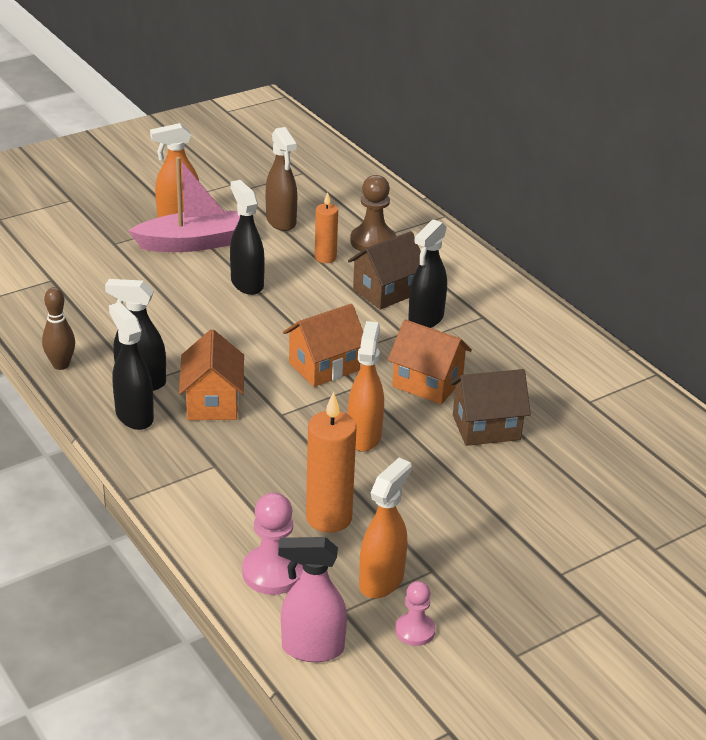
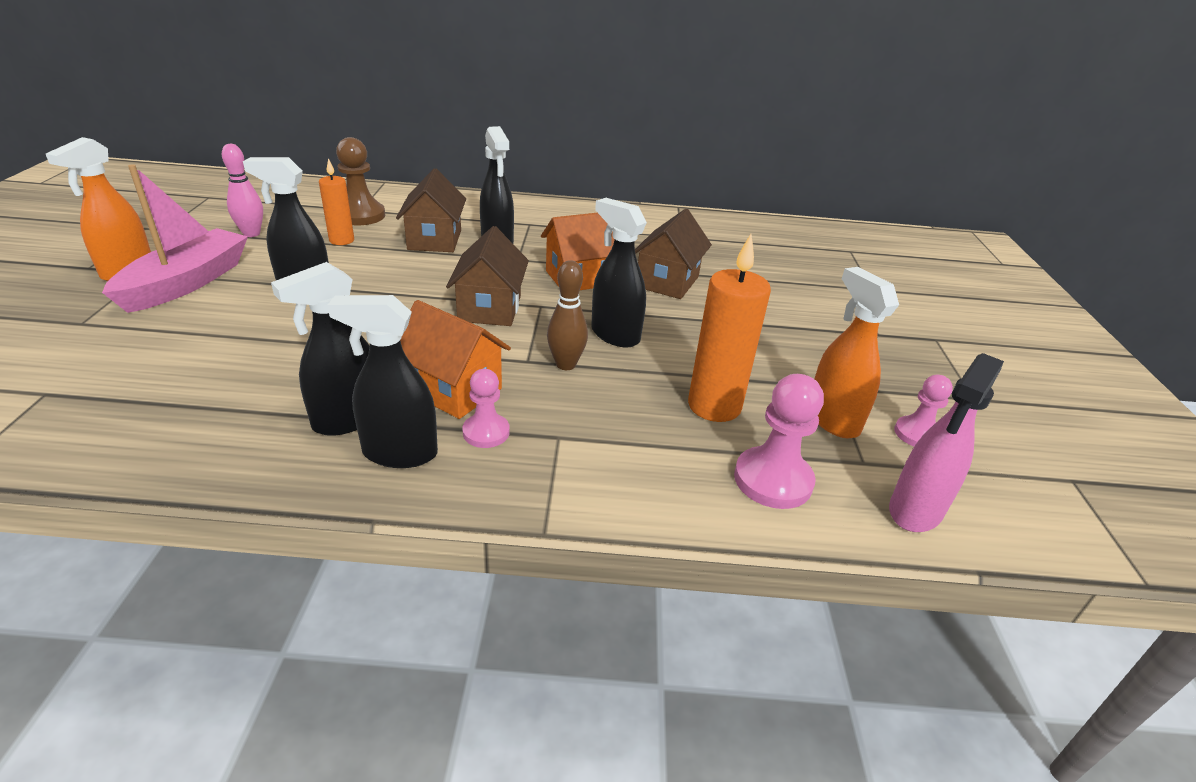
camera: 55 degrees left, 0 degrees up
brown bowling pin [42,287,75,370] -> brown bowling pin moved to [547,260,588,370]
brown spray bottle [266,127,297,231] -> pink bowling pin [222,144,263,237]
orange house [283,304,363,387] -> brown house [446,226,529,326]
orange spray bottle [347,321,384,452] -> black spray bottle [591,198,647,348]
none -> pink pawn [462,369,510,448]

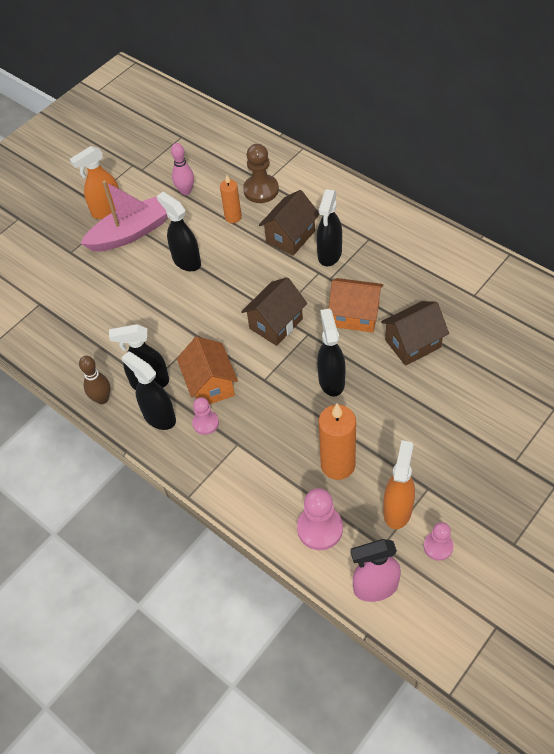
camera: 45 degrees right, 20 degrees up
brown bowling pin [547,260,588,370] -> brown bowling pin moved to [79,356,110,404]

